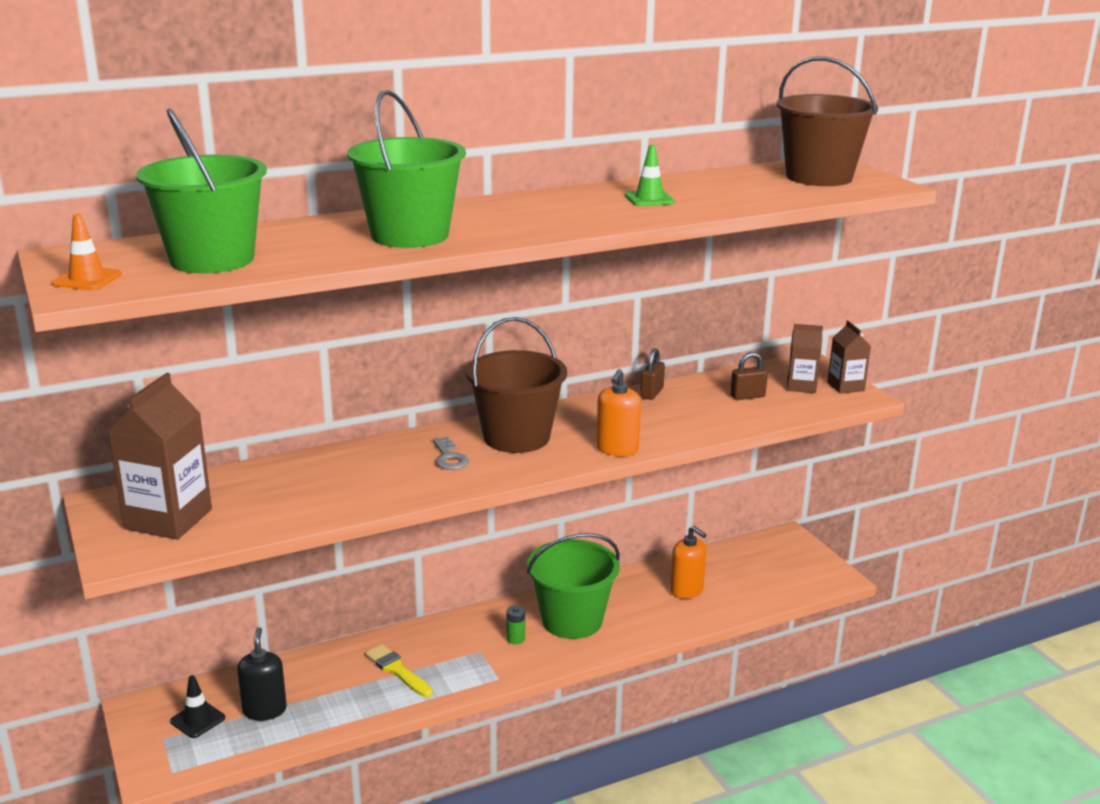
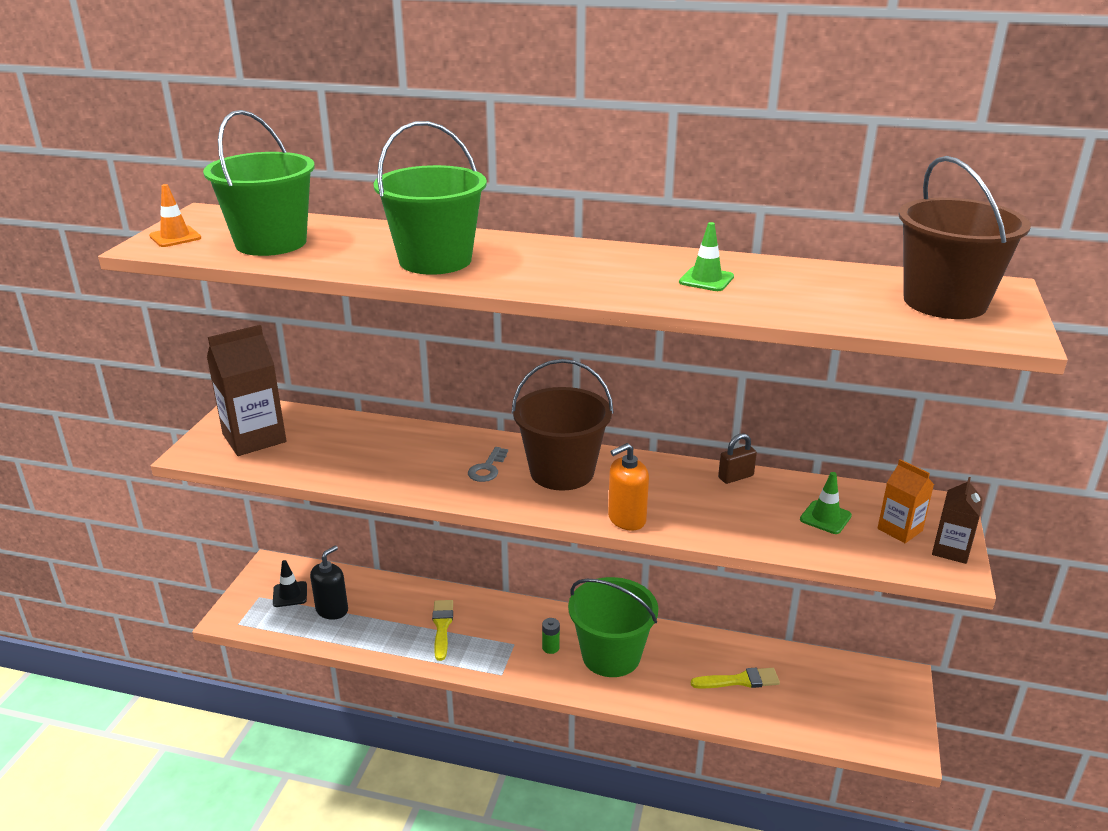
camera: 40 degrees right, 5 degrees up
orange soap dispenser [670,526,707,599] -> yellow brush [691,668,780,688]
brown padlock [730,352,768,400] -> green traffic cone [800,472,852,534]
brown carton [787,324,823,393] -> orange carton [877,459,934,543]

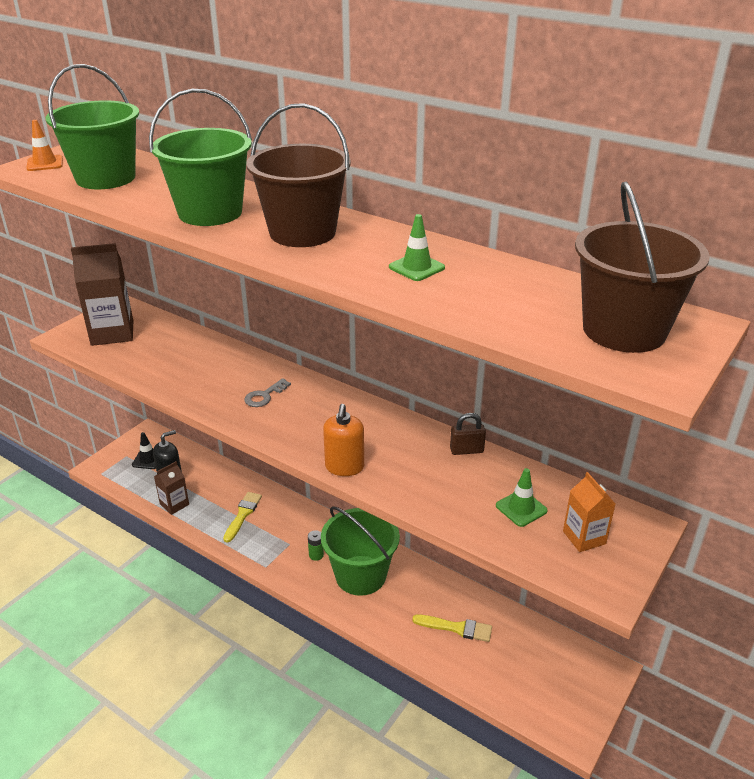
camera: 20 degrees right, 5 degrees up
brown bucket [511,359,614,491] -> brown bucket moved to [246,103,351,247]
orange soap dispenser [608,443,649,531] -> orange soap dispenser turned 75 degrees counterclockwise [323,404,364,476]
brown carton [932,477,983,564] -> brown carton moved to [154,461,189,515]

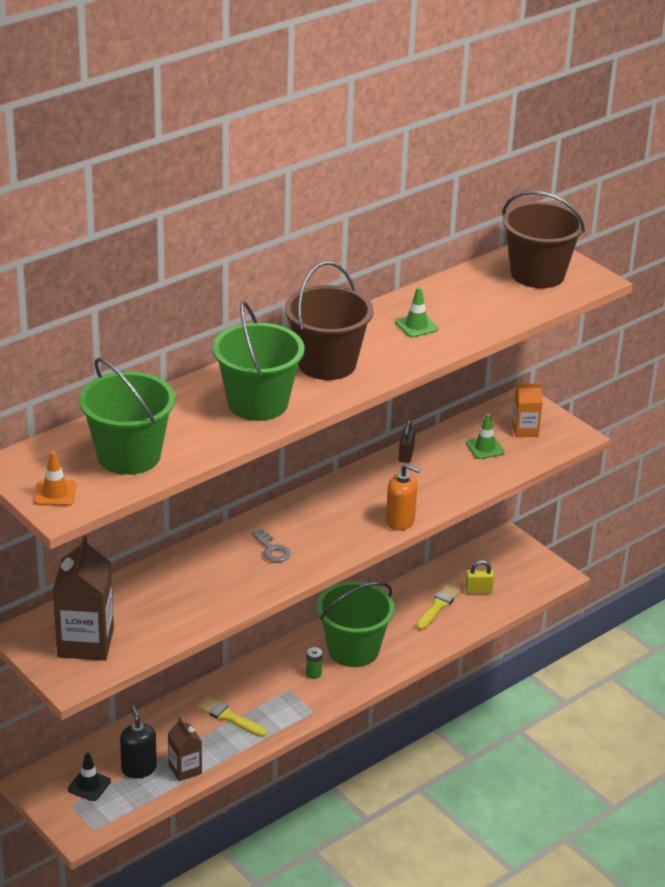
camera: 75 degrees left, 0 degrees up
none -> yellow padlock [465,560,494,594]

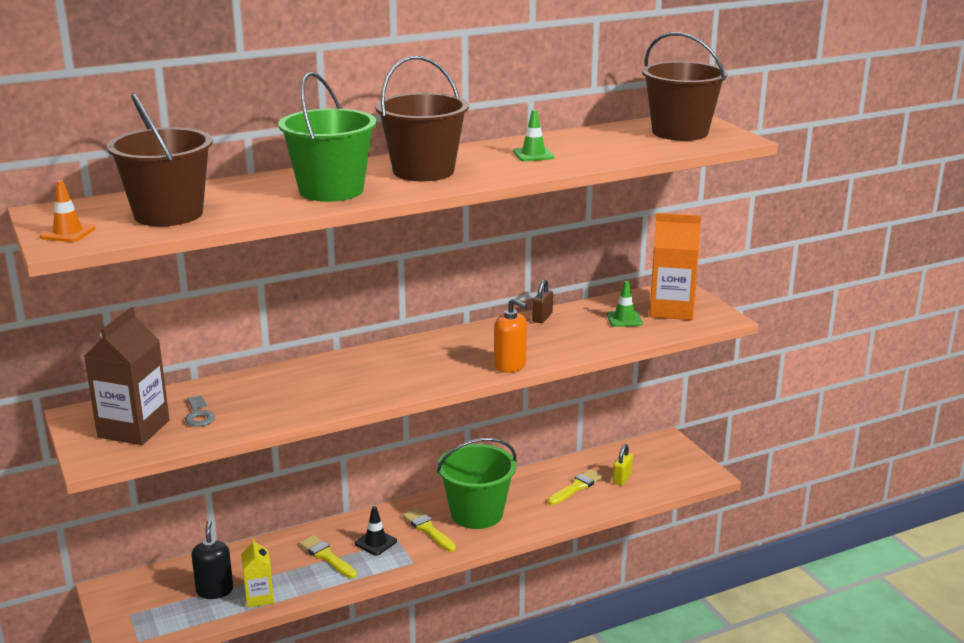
camera: 15 degrees right, 10 degrees down
black traffic cone [68,753,111,801] -> black traffic cone moved to [355,506,397,555]
green bucket [79,358,175,475] -> brown bucket [107,93,213,226]
brown carton [168,717,202,782] -> yellow carton [241,538,274,608]
grey key [251,529,291,562] -> grey key moved to [185,396,215,427]
green battery [306,647,322,679] -> yellow brush [403,508,456,552]
yellow padlock [465,560,494,594] -> yellow padlock turned 75 degrees counterclockwise [613,444,633,486]
orange carton [512,383,543,437] -> orange carton [649,213,701,320], size x1.79

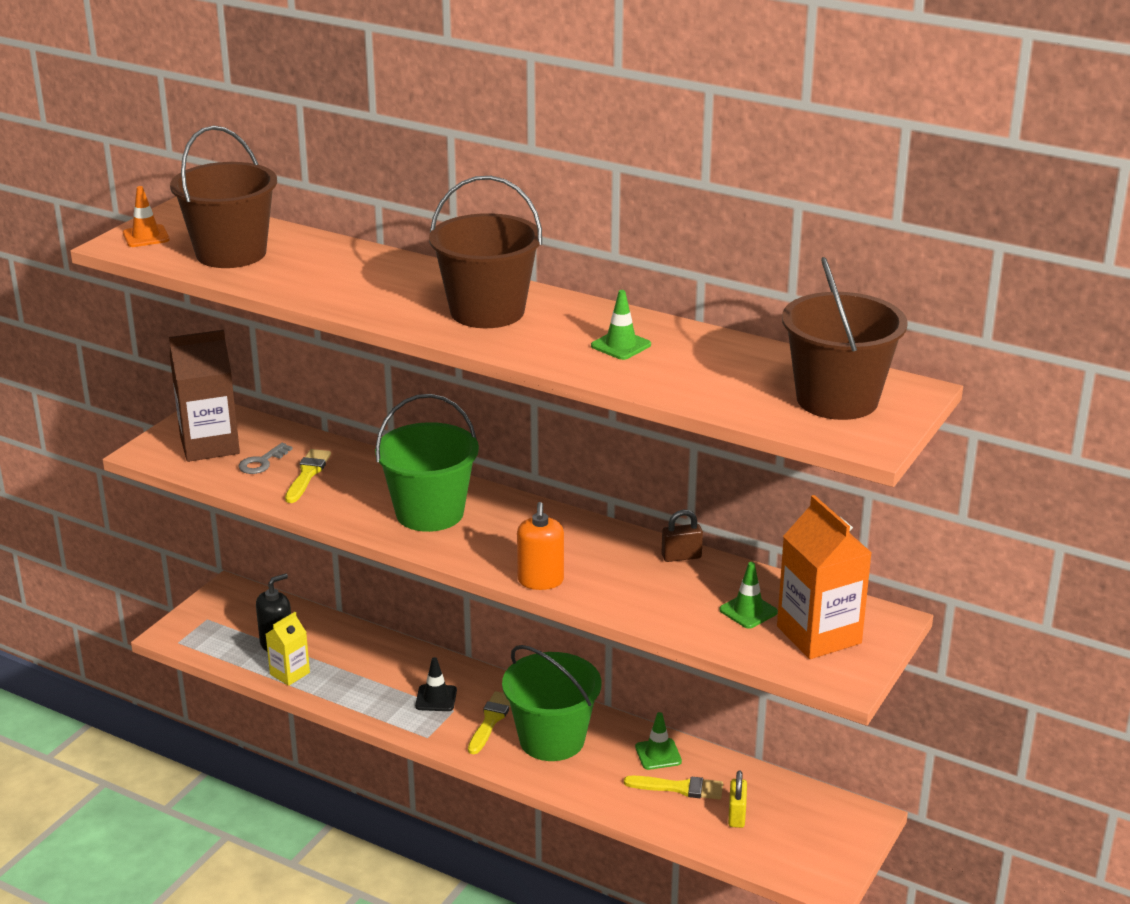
camera: 55 degrees right, 5 degrees up
green bucket [278,72,377,202] -> green bucket moved to [375,394,479,532]
yellow brush [299,535,357,578] -> yellow brush moved to [285,449,331,503]
yellow padlock [613,444,633,486] -> yellow padlock turned 75 degrees counterclockwise [728,771,747,828]
none -> green traffic cone [635,712,682,770]

